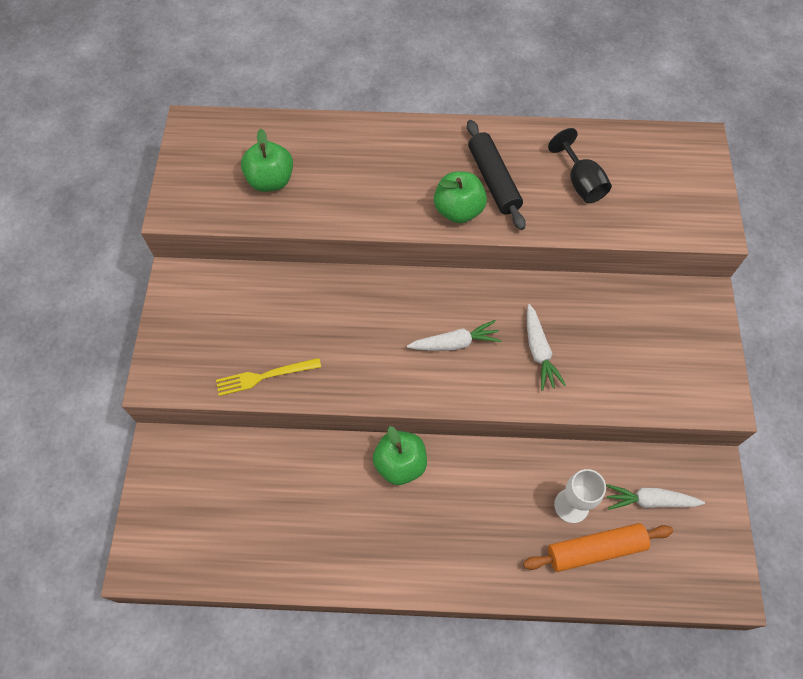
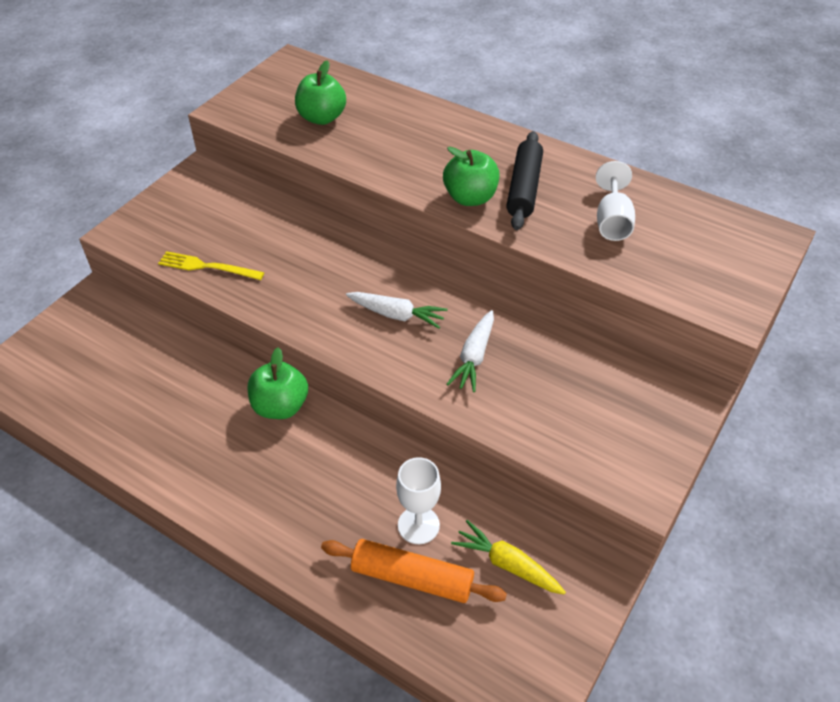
camera: 30 degrees right, 15 degrees down
black goblet [548,128,612,203] -> white goblet [596,161,635,241]
white carrot [606,484,705,510] -> yellow carrot [451,520,566,595]

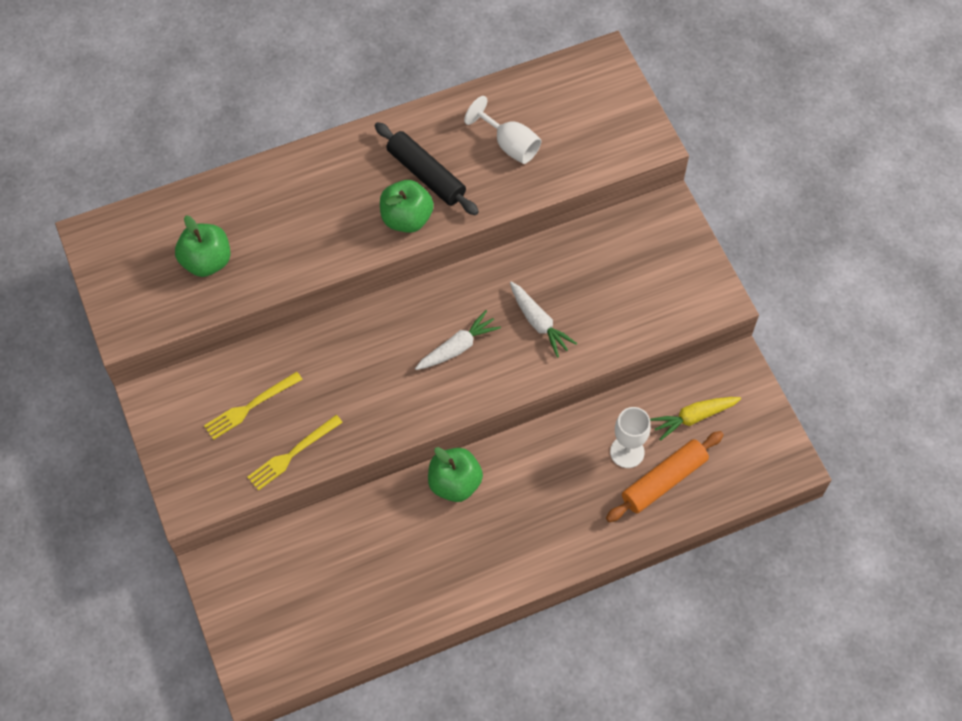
camera: 55 degrees left, 15 degrees up
none -> yellow fork [204,371,303,440]

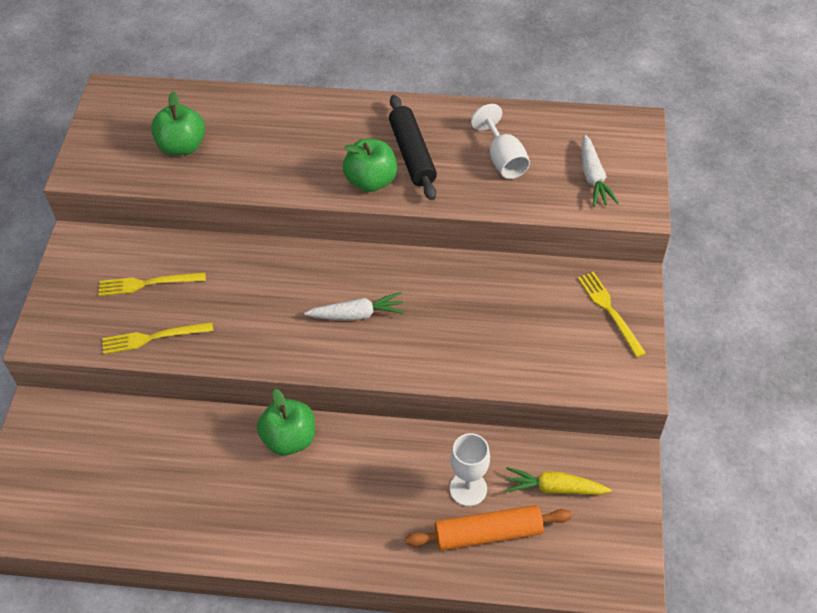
camera: 30 degrees right, 10 degrees down
white carrot [510,282,577,357] -> white carrot moved to [581,135,619,207]
none -> yellow fork [578,272,646,357]

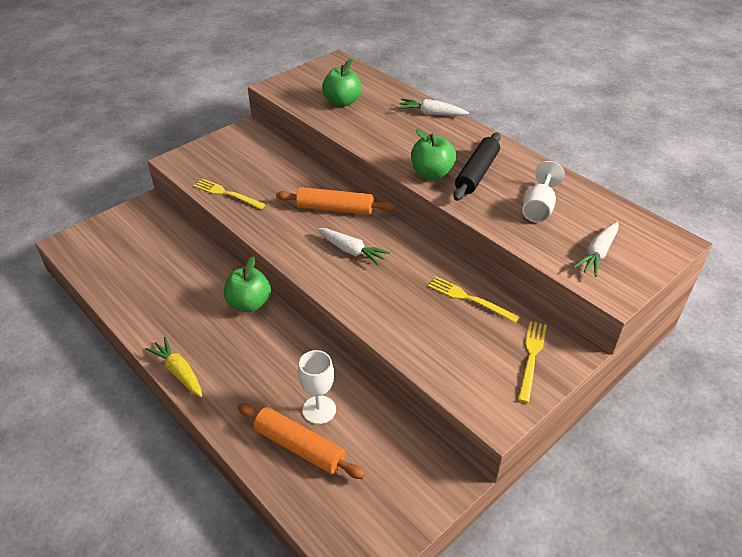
camera: 40 degrees right, 10 degrees down
yellow fork [99,272,206,296] -> yellow fork moved to [428,276,519,323]
yellow carrot [505,467,612,495] -> yellow carrot moved to [145,337,202,397]
none -> orange rolling pin [276,187,394,215]
none -> white carrot [398,99,469,116]

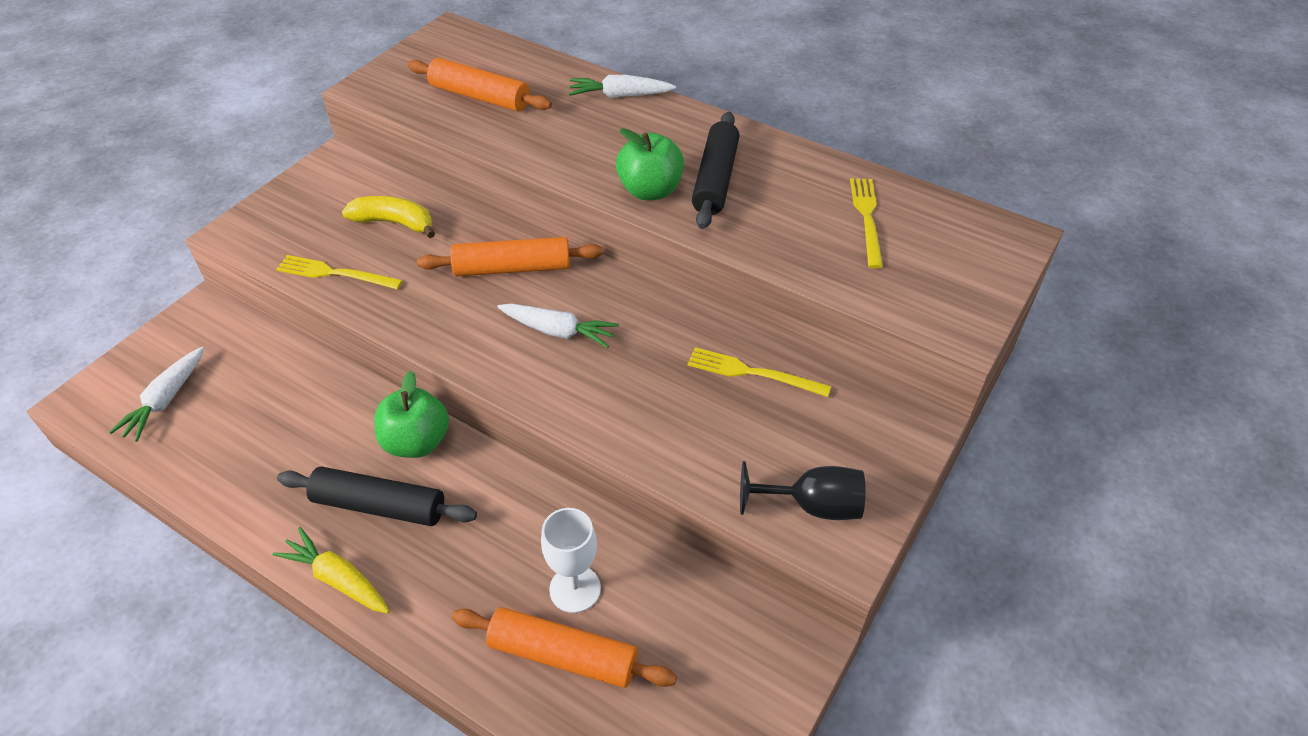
camera: 15 degrees left, 5 degrees up
green apple [322,59,362,107] -> orange rolling pin [408,58,552,112]
yellow fork [518,321,547,403] -> yellow fork moved to [850,178,883,268]
white goblet [522,161,565,223] -> none
white carrot [573,222,619,277] -> white carrot moved to [109,347,204,442]
none -> black rolling pin [277,467,477,526]
none -> yellow banana [342,196,435,238]
none -> black goblet [740,461,866,520]

